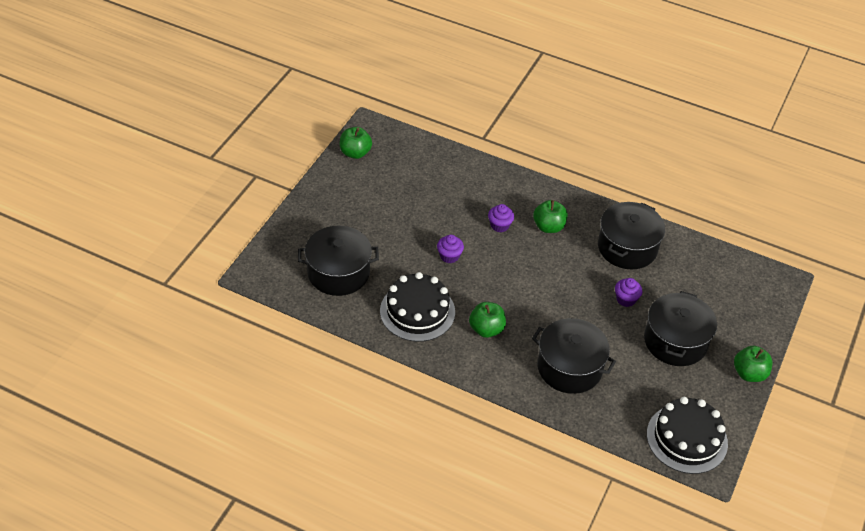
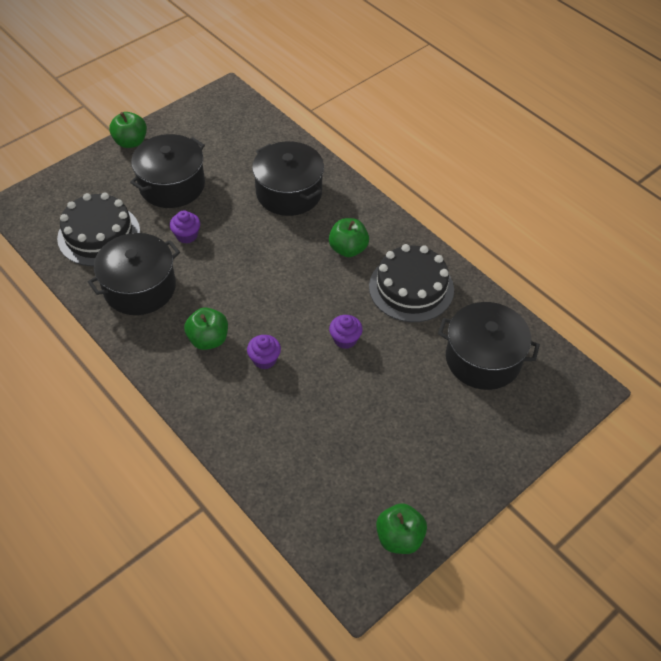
camera: 155 degrees left, 5 degrees up
black cake [647,397,728,474] -> black cake moved to [57,193,140,266]

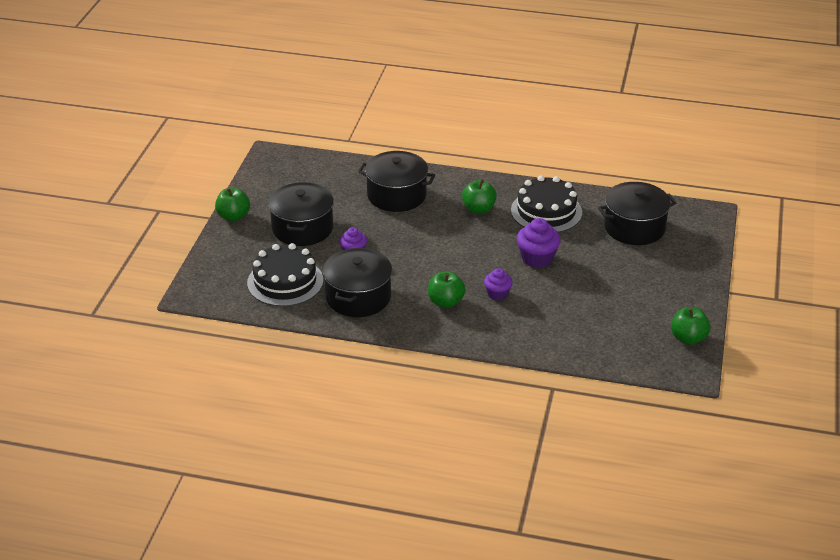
camera: 35 degrees left, 15 degrees down
purple cupcake [329,315,363,349] -> purple cupcake [517,218,561,268], size x1.58

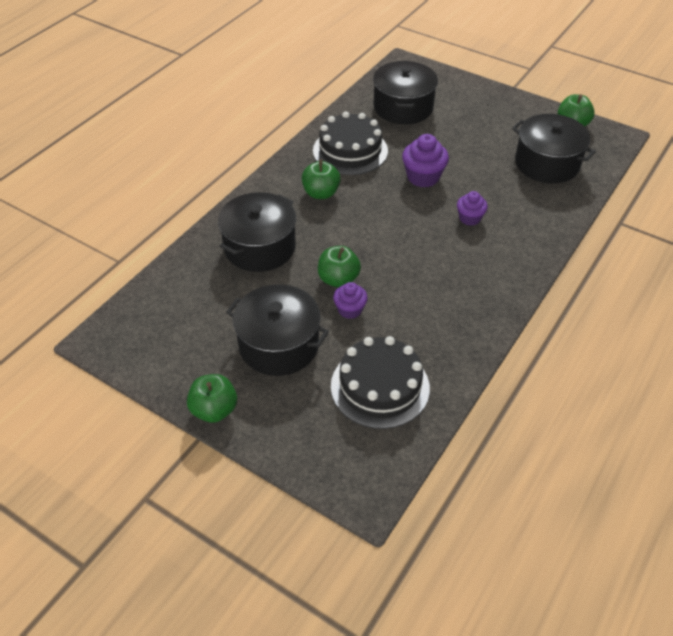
camera: 70 degrees left, 10 degrees up
black pot [323,248,392,317] -> black pot moved to [512,114,596,183]
green apple [428,271,466,308] -> green apple moved to [318,246,361,288]

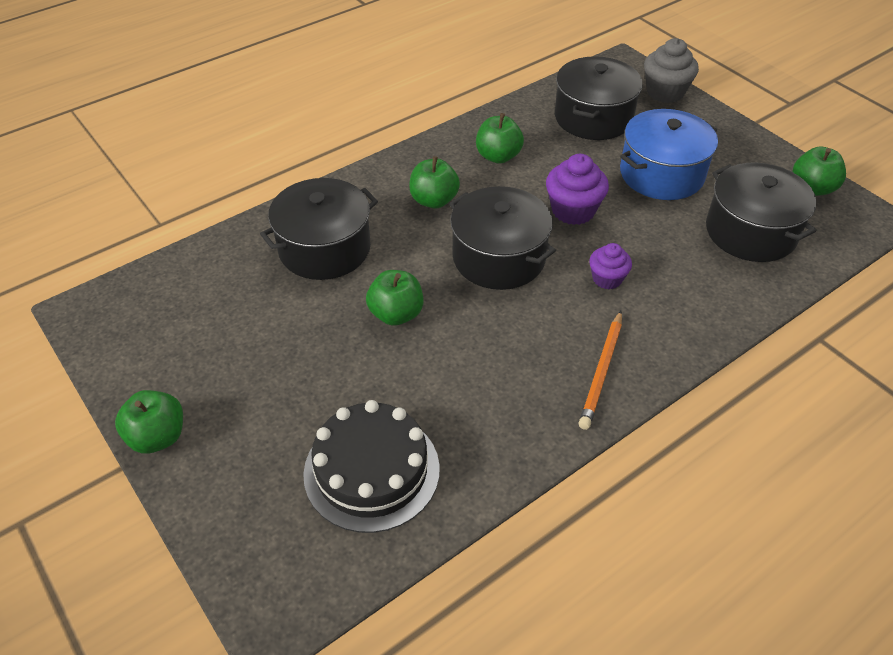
camera: 20 degrees right, 0 degrees up
black pot [226,284,329,376] -> black pot moved to [449,186,556,290]
black cake [313,112,388,175] -> green apple [476,113,524,164]
purple cupcake [333,282,368,319] -> none
none -> orange pencil [579,311,622,430]
none -> blue pot [620,109,718,200]
none -> grey cupcake [644,38,699,103]

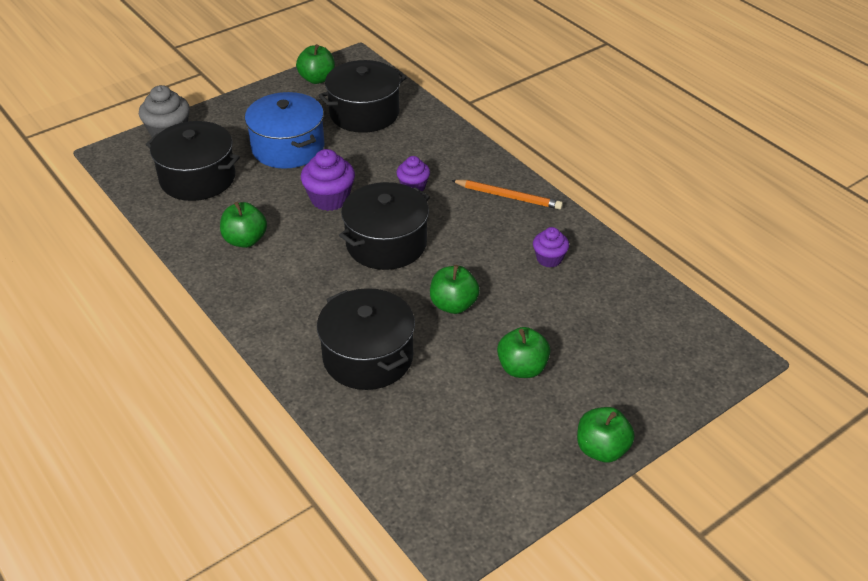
camera: 90 degrees left, 5 degrees down
black cake [303,400,440,533] -> none
green apple [409,156,460,208] -> green apple moved to [497,327,550,378]
none -> purple cupcake [533,227,569,267]

